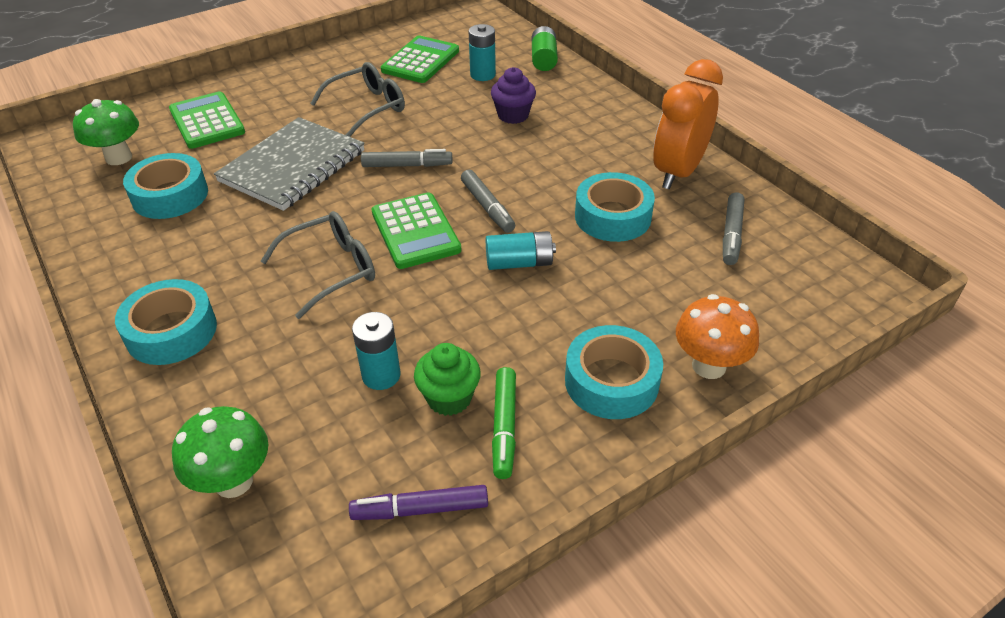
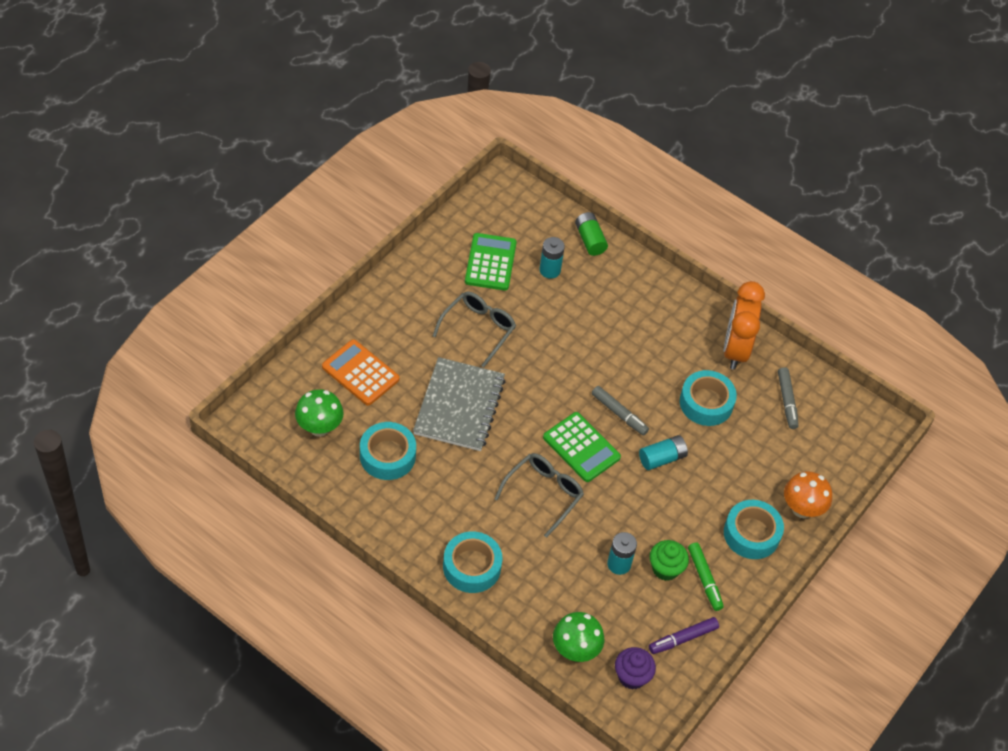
camera: 25 degrees left, 10 degrees up
green calculator [169,91,245,149] -> orange calculator [322,339,399,406]
grey marker [361,149,452,167] -> none
purple cupcake [491,67,536,124] -> purple cupcake moved to [615,647,656,690]

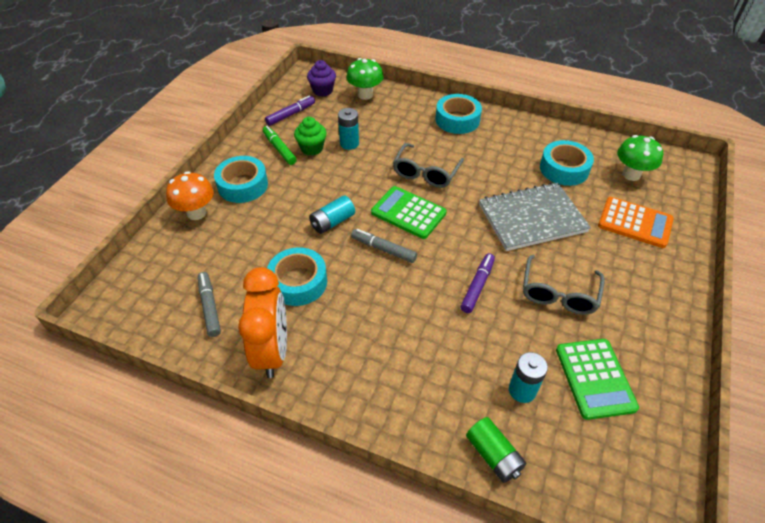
camera: 170 degrees right, 5 degrees down
grey notebook [413,357,505,451] -> grey notebook turned 75 degrees clockwise [479,182,591,251]
none -> purple marker [460,253,495,313]

